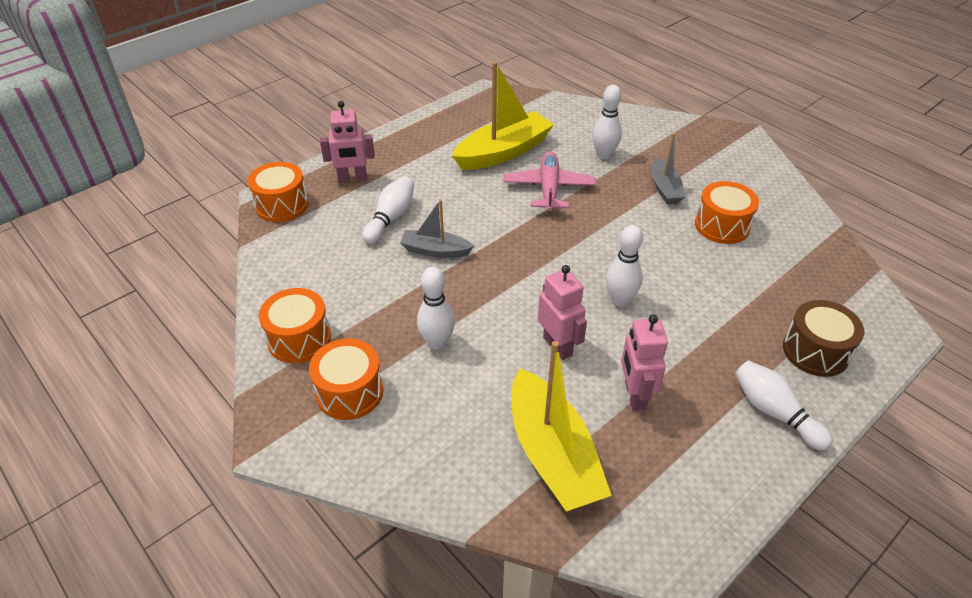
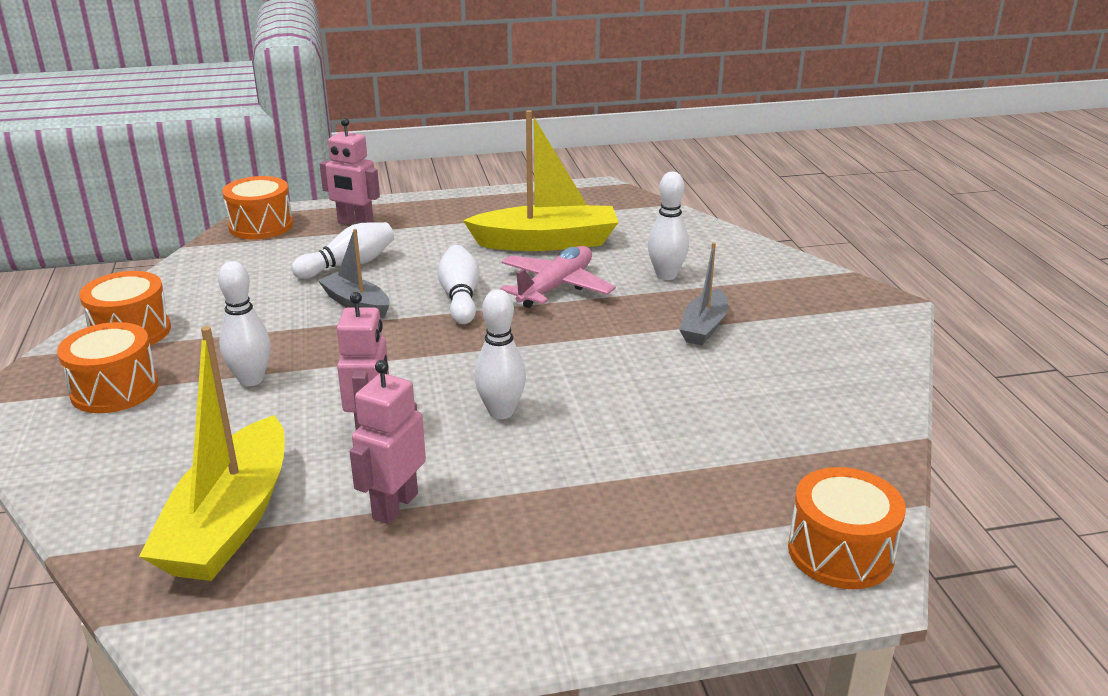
camera: 30 degrees right, 15 degrees down
orange drum [695,181,759,244] -> orange drum moved to [788,467,906,589]
white bowling pin [735,361,833,451] -> white bowling pin moved to [437,245,479,324]
brown drum [783,300,864,377] -> none

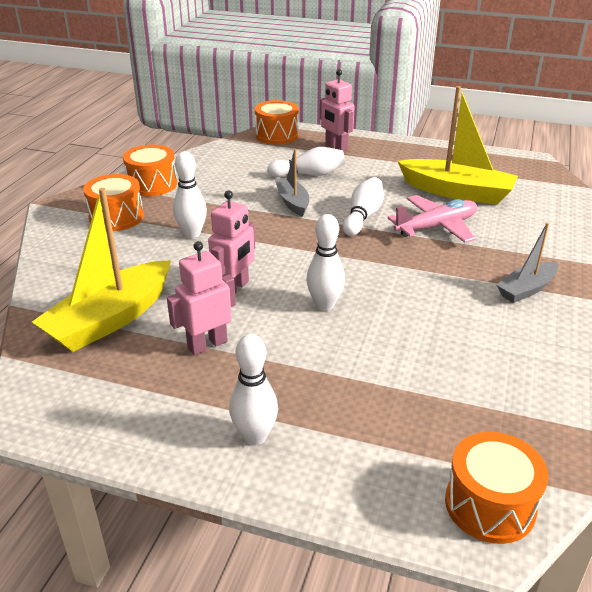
camera: 30 degrees right, 5 degrees up
white bowling pin [648,172,689,280] -> white bowling pin moved to [229,334,278,445]

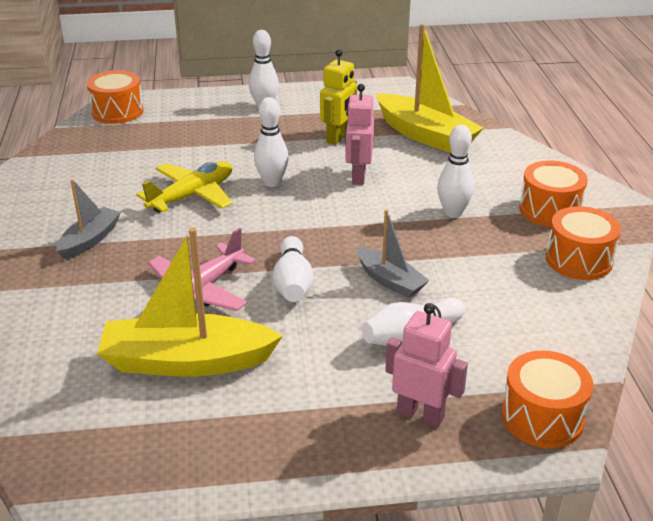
camera: 155 degrees right, 0 degrees up
yellow boat [32,188,171,352] -> yellow boat turned 120 degrees clockwise [376,24,484,153]
pink robot [167,241,236,355] -> yellow robot [320,49,357,145]
none -> yellow plane [136,161,233,213]

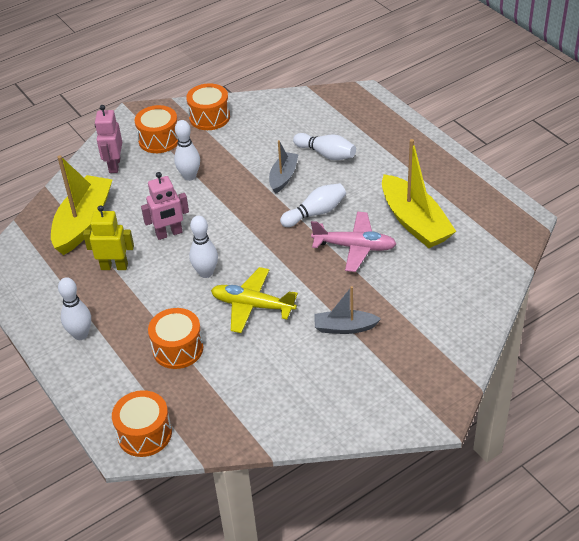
camera: 115 degrees left, 10 degrees up
pink robot [385,303,468,428] -> pink robot moved to [95,105,122,173]
orange drum [501,350,593,448] -> orange drum moved to [148,308,203,369]

